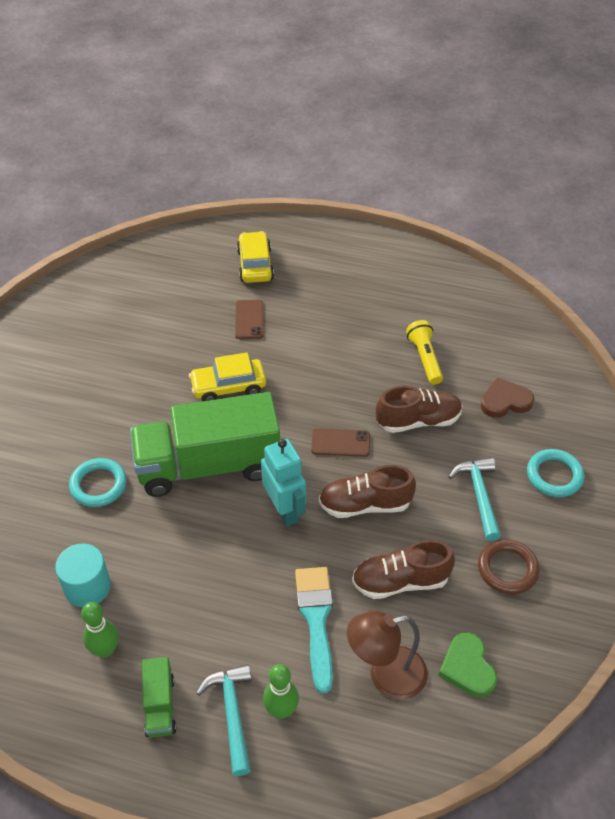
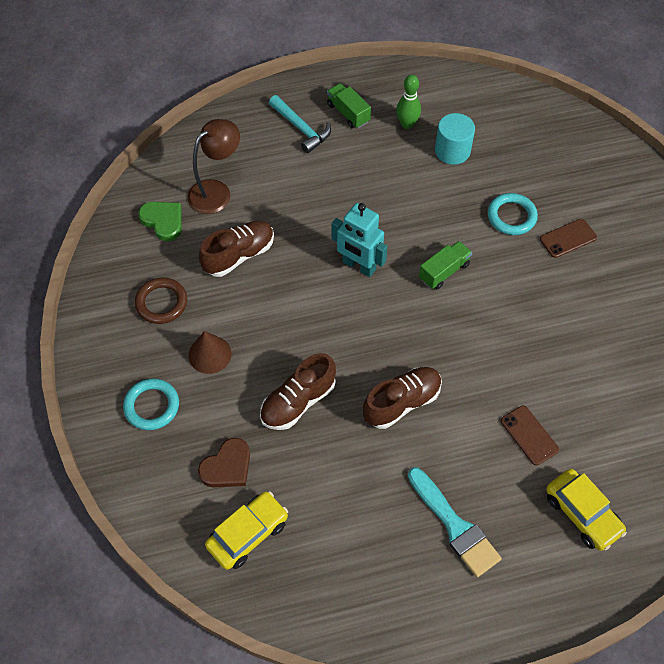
camera: 150 degrees right, 10 degrees up
green truck [130,392,280,497] -> green truck [419,241,472,289], size x0.42
yellow car [189,352,266,401] -> yellow car moved to [205,491,288,570]
green bowling pin [263,664,299,719] -> none
turquoise brush [295,567,333,694] -> turquoise brush moved to [408,467,502,577]
brown phone [311,428,370,457] -> brown phone moved to [540,219,597,258]
brown shoe [319,465,416,518] -> brown shoe moved to [363,367,442,429]
yellow flashlight [406,320,443,385] -> none
turquoise hammer [448,457,501,541] -> brown cone [189,331,232,374]

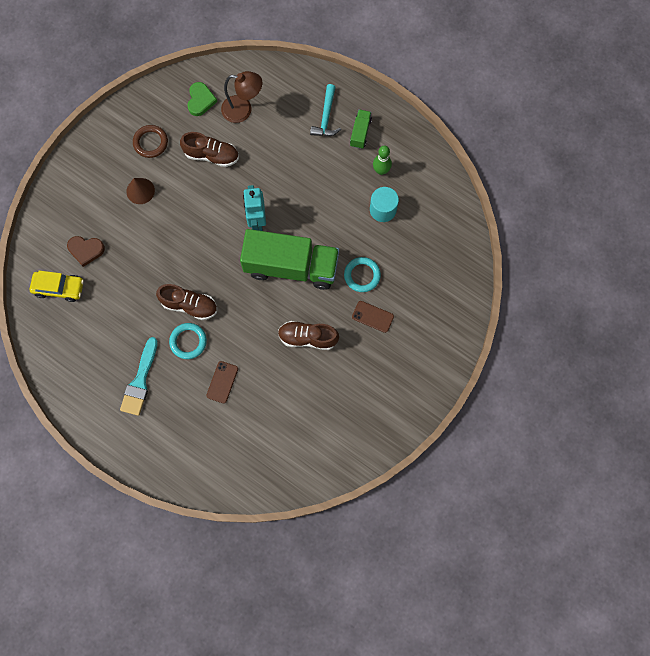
camera: 50 degrees right, 15 degrees up
turquoise ring [123,379,179,430] -> turquoise ring moved to [169,323,207,359]
brown shoe [260,353,336,430] -> brown shoe moved to [278,321,339,350]
green truck [419,241,472,289] -> green truck [240,229,339,290], size x2.37
yellow car [546,469,627,551] -> none

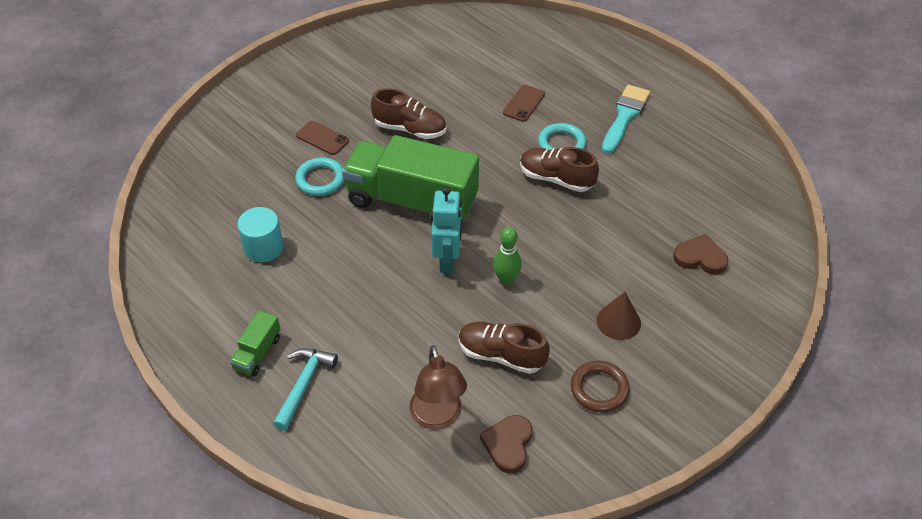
camera: 170 degrees left, 25 degrees down
yellow car [30,271,84,302] -> none
green heart [187,82,217,116] -> brown heart [480,415,532,473]
brown lamp [221,71,262,123] -> brown lamp turned 120 degrees counterclockwise [409,345,467,430]
green bowling pin [373,146,392,175] -> green bowling pin moved to [493,227,522,285]

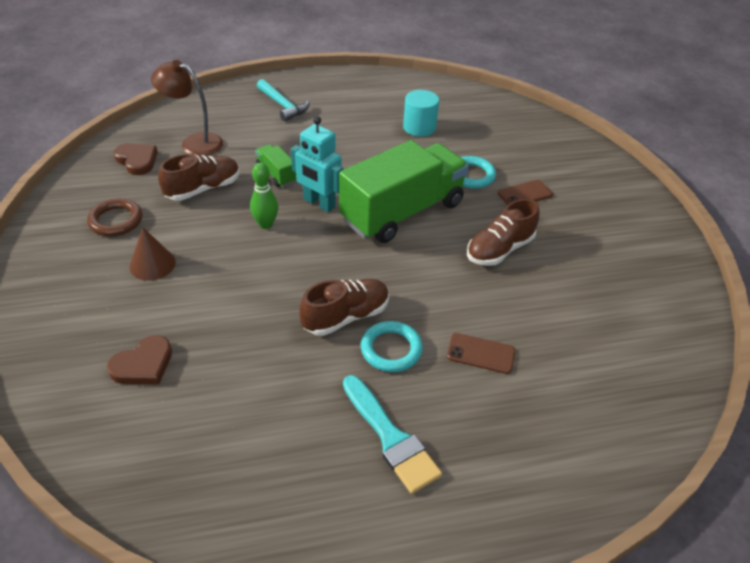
camera: 120 degrees right, 5 degrees down
green truck [230,310,281,376] -> green truck moved to [255,144,296,187]
brown phone [503,85,545,122] -> brown phone turned 45 degrees counterclockwise [447,333,515,374]

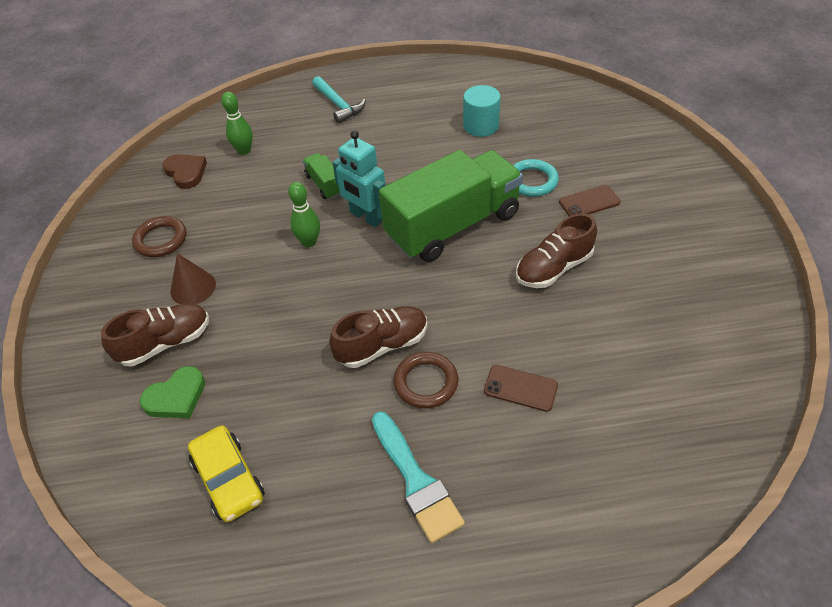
camera: 10 degrees right, 5 degrees up
brown heart [107,335,172,385] -> green heart [140,366,205,418]
brown lamp [151,60,223,156] -> green bowling pin [221,92,253,155]
brown shoe [158,154,240,201] -> brown shoe moved to [101,303,209,367]
turquoise ring [361,321,423,372] -> brown ring [393,352,458,409]
none -> yellow car [188,425,265,522]

